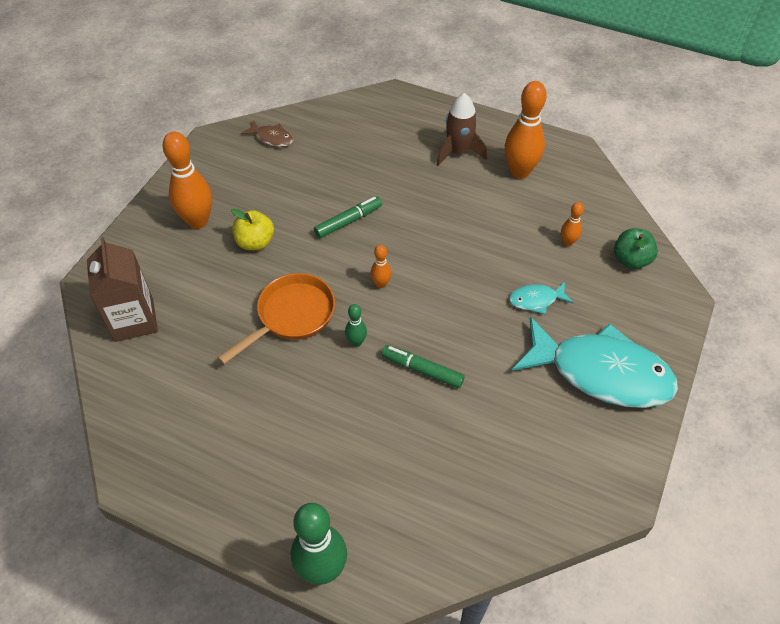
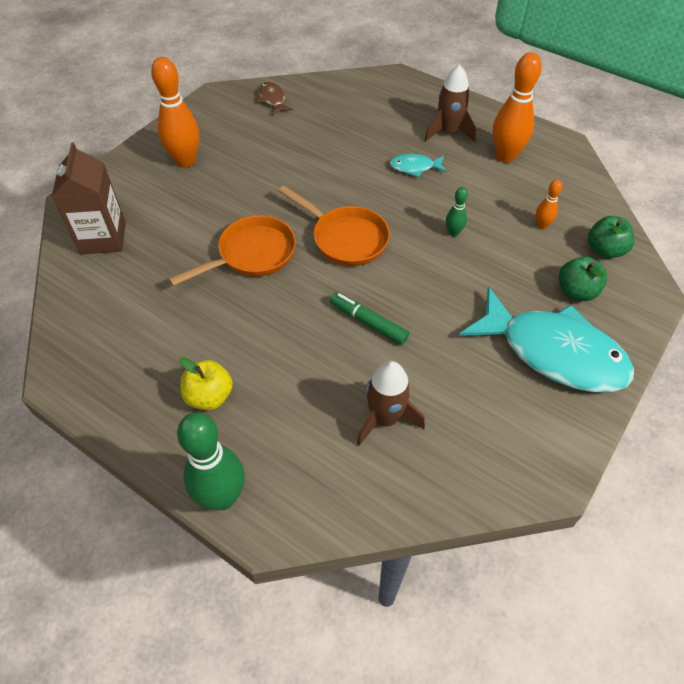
camera: 10 degrees right, 0 degrees up
yellow apple [231,209,274,250] -> yellow apple moved to [180,357,233,410]
brown fish [241,120,293,147] -> brown fish turned 150 degrees counterclockwise [257,82,293,115]
green marker [314,196,382,238] -> none
green bowling pin [345,304,367,347] -> green bowling pin moved to [446,187,468,237]
orange bowling pin [370,245,391,288] -> orange pan [279,186,390,266]
turquoise fish [509,282,573,314] -> turquoise fish moved to [390,154,446,177]
none -> brown rocket [357,361,425,446]
none -> green apple [559,256,607,301]

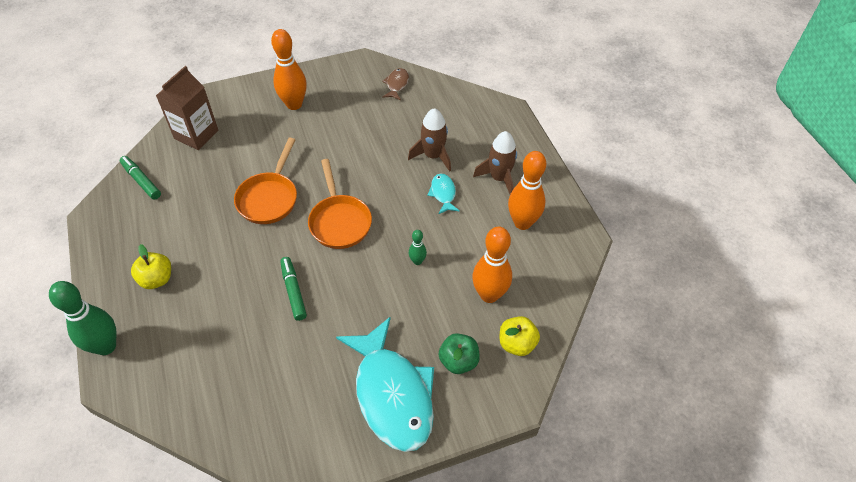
camera: 35 degrees right, 0 degrees up
orange pan [168,215,296,286] -> orange pan turned 105 degrees clockwise [234,138,297,224]
brown rocket [357,361,425,446] -> brown rocket moved to [408,108,451,172]
turquoise fish [390,154,446,177] -> turquoise fish turned 45 degrees clockwise [427,174,460,214]
orange bowling pin [536,180,562,229] -> orange bowling pin [472,226,512,303], size x2.07
green apple [588,216,635,259] -> yellow apple [500,316,540,356]
none -> green marker [120,156,161,200]

